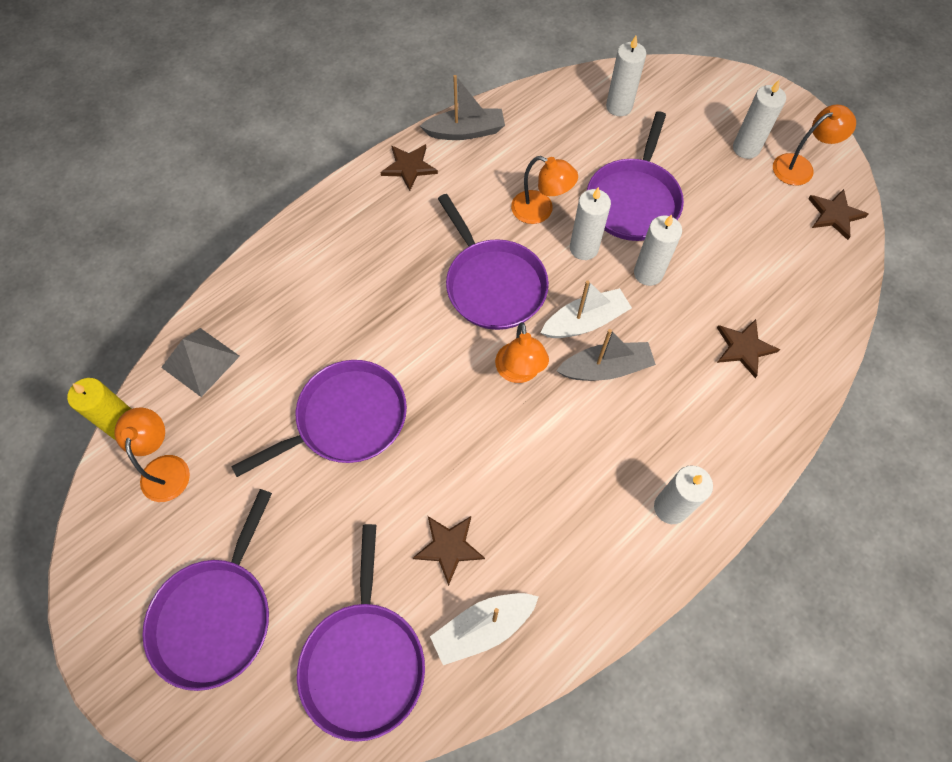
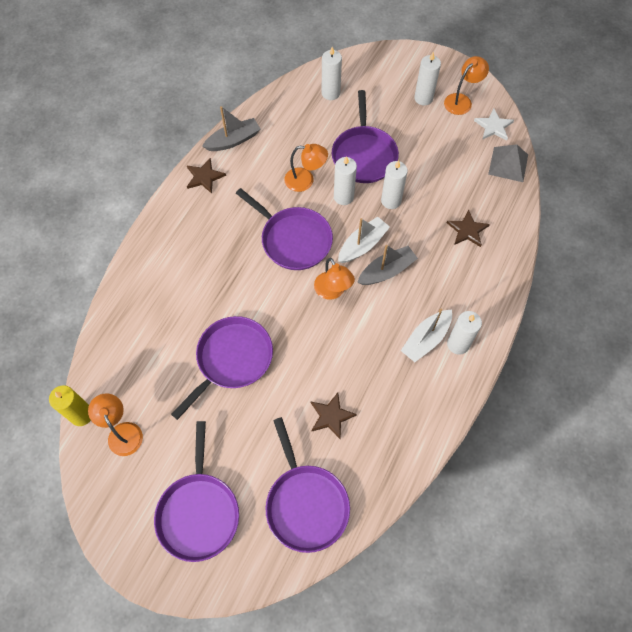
camera: 20 degrees left, 0 degrees up
grey pyramid [161,328,240,397] -> grey pyramid moved to [488,144,528,182]
white boat [430,593,539,665] -> white boat moved to [401,309,452,362]
brown star [808,189,868,240] -> white star [474,108,514,141]

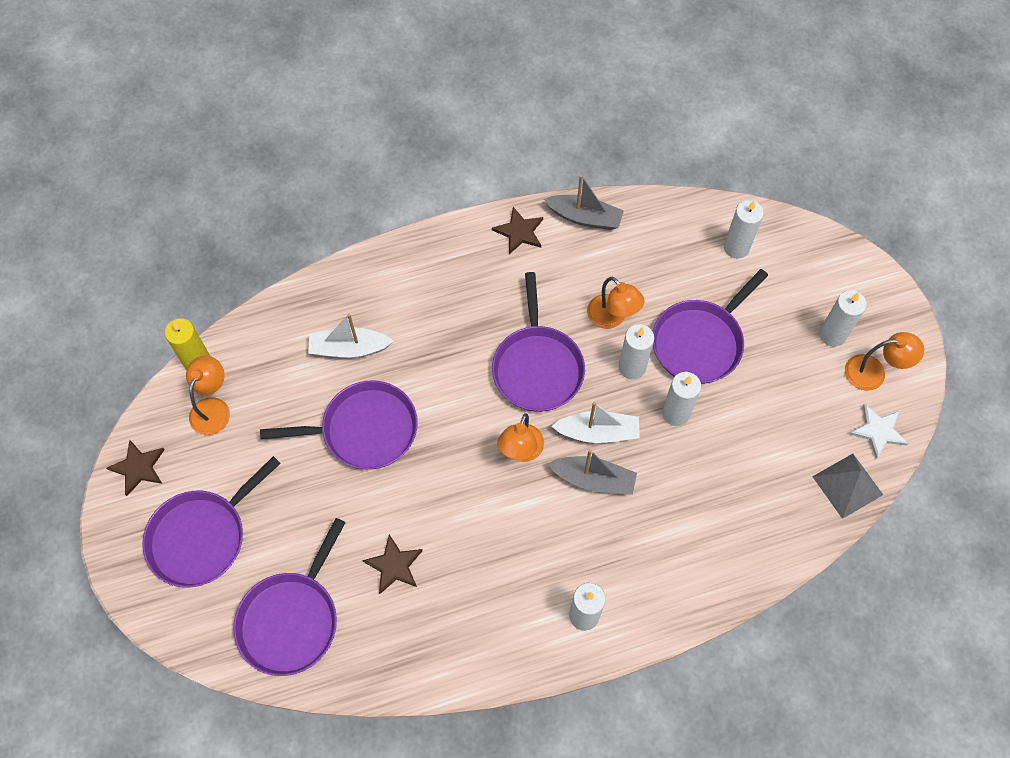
camera: 45 degrees right, 0 degrees up
white boat [401,309,452,362] -> white boat moved to [308,314,394,358]
brown star [447,209,490,247] -> brown star moved to [106,440,165,496]

